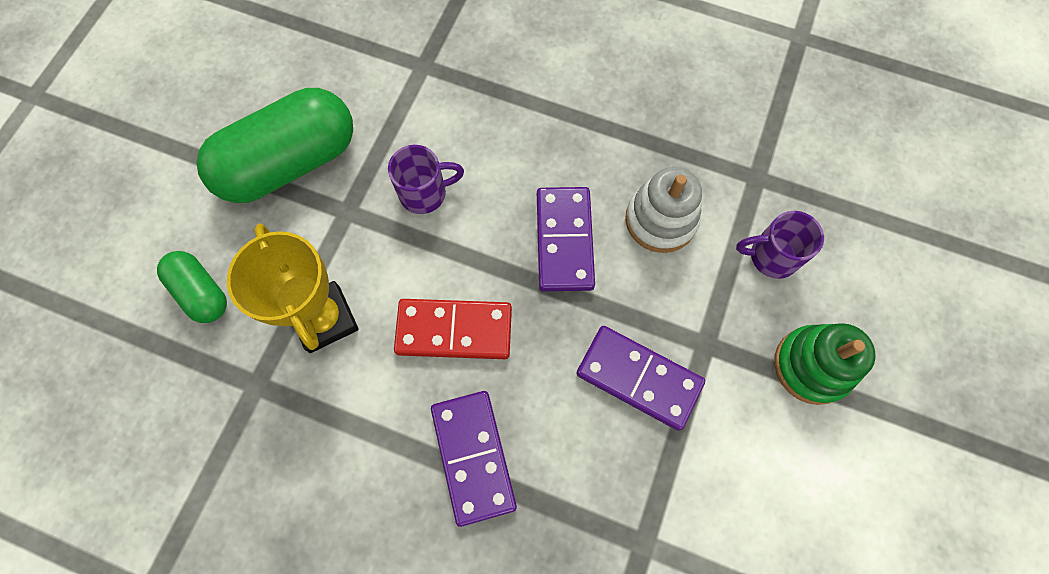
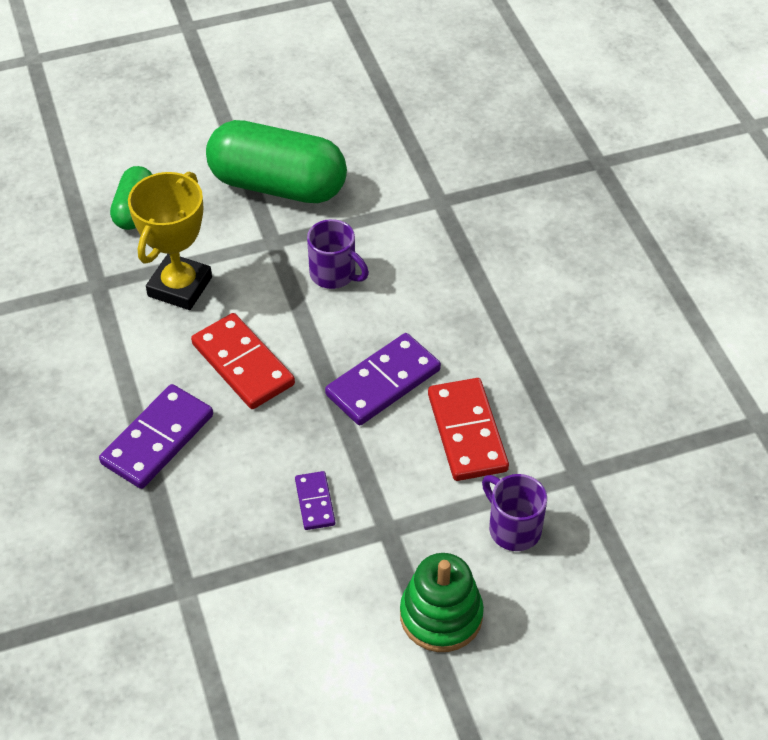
camera: 50 degrees right, 20 degrees down
purple domino [576,326,705,431] -> purple domino [295,471,335,530], size x0.54
white stacking toy [625,167,702,253] -> red domino [428,378,509,481]

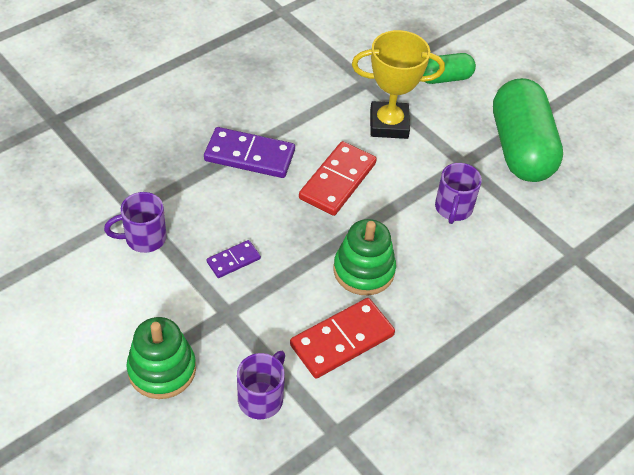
camera: 65 degrees right, 0 degrees up
purple domino [325,333,441,425] -> green stacking toy [334,219,396,295]
none -> purple mug [104,192,167,253]

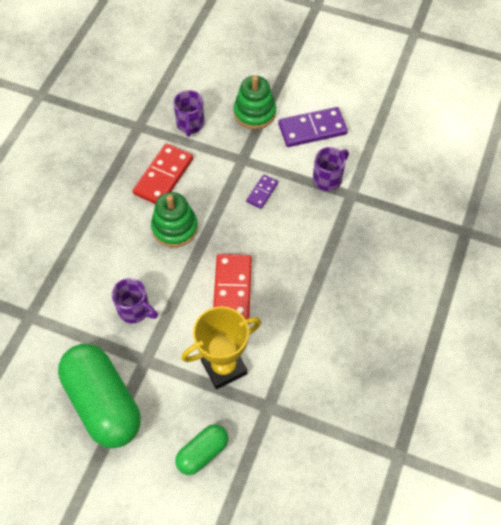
camera: 155 degrees right, 10 degrees up
purple domino [204,127,295,178] -> purple domino moved to [278,107,348,147]
purple mug [435,163,482,224] -> purple mug turned 135 degrees clockwise [112,278,158,323]

